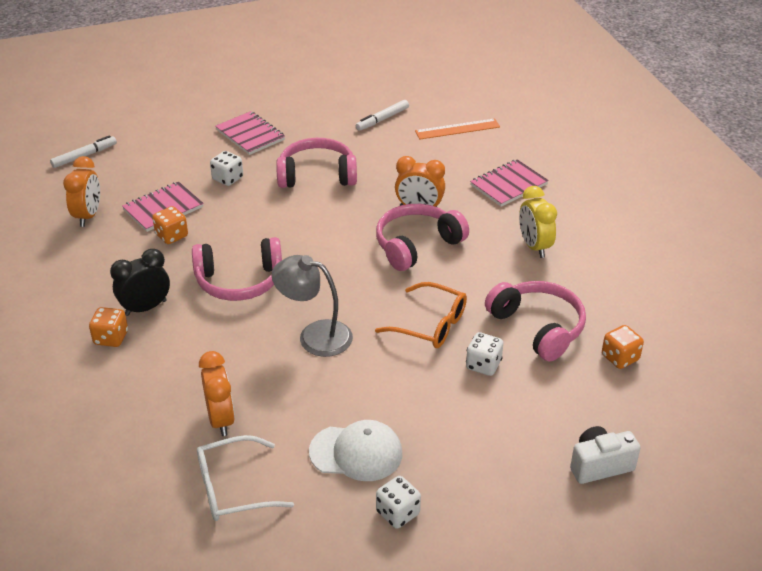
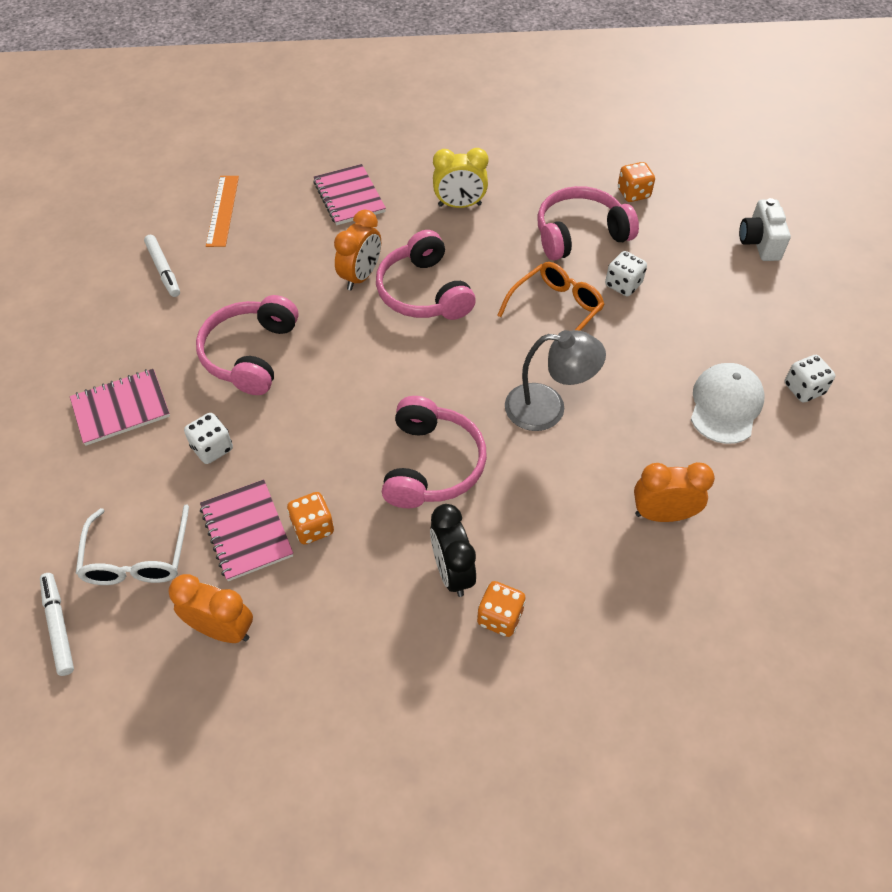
camera: 75 degrees left, 15 degrees up
white glasses [197,435,294,521] -> white glasses moved to [76,504,189,585]
grey lamp [272,255,353,357] -> grey lamp turned 120 degrees counterclockwise [505,330,606,431]

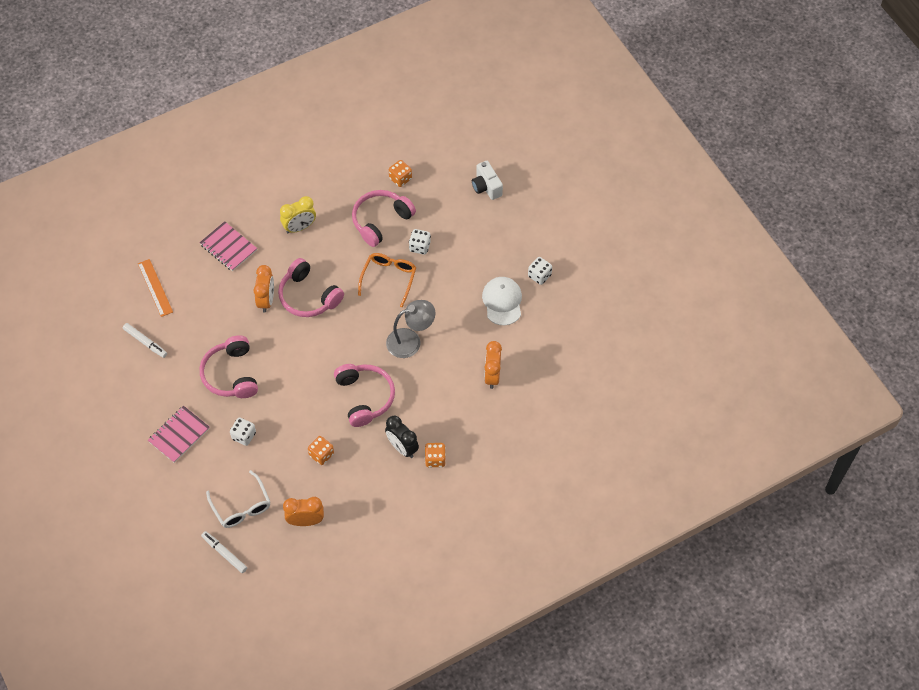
camera: 25 degrees left, 5 degrees up
pink notebook [200,479,293,581] -> none
orange clock [634,462,715,522] -> orange clock turned 60 degrees counterclockwise [484,341,502,389]

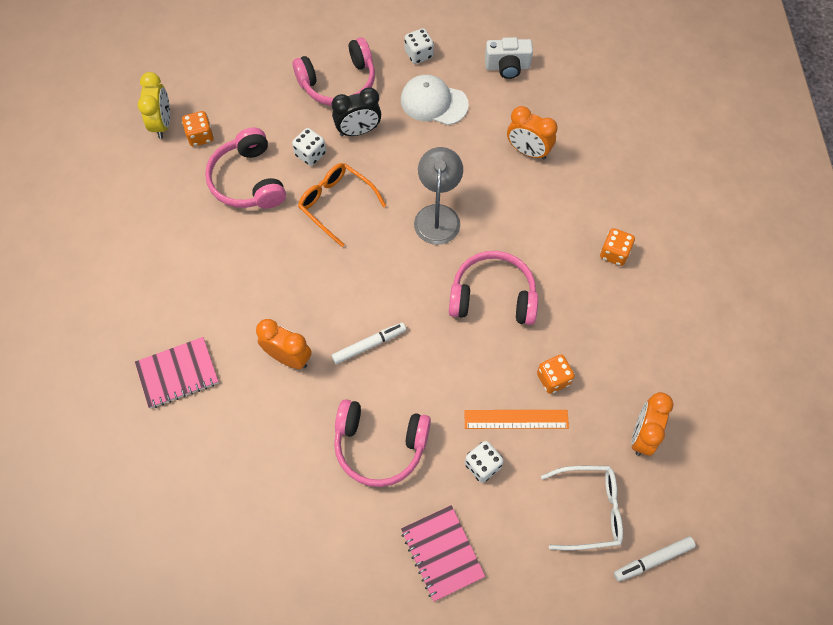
camera: 65 degrees left, 5 degrees up
white marker [123,323,167,358] -> white marker moved to [332,322,406,364]
orange ruler [138,259,173,317] -> orange ruler moved to [464,410,569,429]
pink headphones [278,258,344,317] -> pink headphones moved to [293,37,375,106]
yellow clock [280,196,316,233] -> yellow clock moved to [138,72,170,139]
black clock [385,416,419,458] -> black clock moved to [332,87,381,136]
white camera [472,161,503,200] -> white camera moved to [485,37,533,79]

